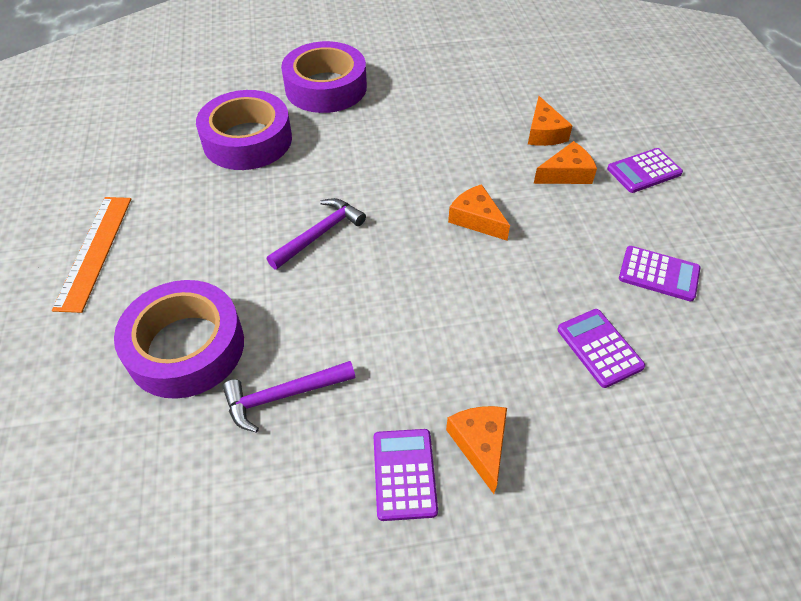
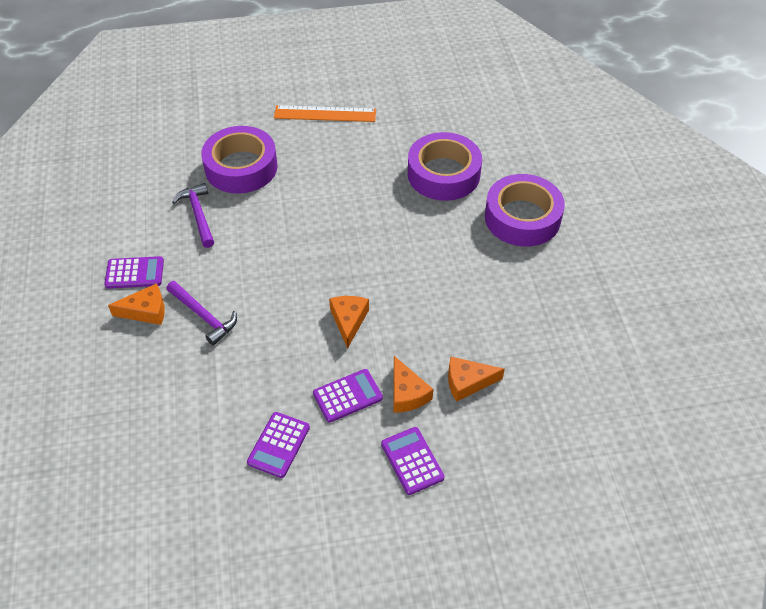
camera: 90 degrees right, 0 degrees up
purple hammer [267,198,366,270] -> purple hammer moved to [167,281,237,345]
orange cheese [448,184,510,241] -> orange cheese turned 45 degrees counterclockwise [329,296,369,349]
purple calculator [557,309,645,388] -> purple calculator moved to [313,369,383,422]

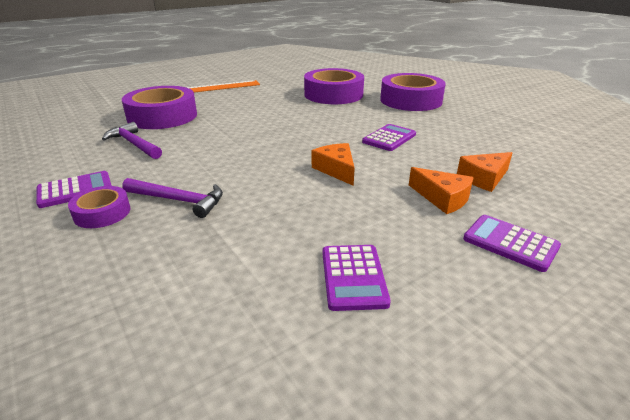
camera: 25 degrees left, 20 degrees down
orange cheese [108,283,165,325] -> purple tape [68,186,130,228]
purple calculator [313,369,383,422] -> purple calculator moved to [362,124,416,151]

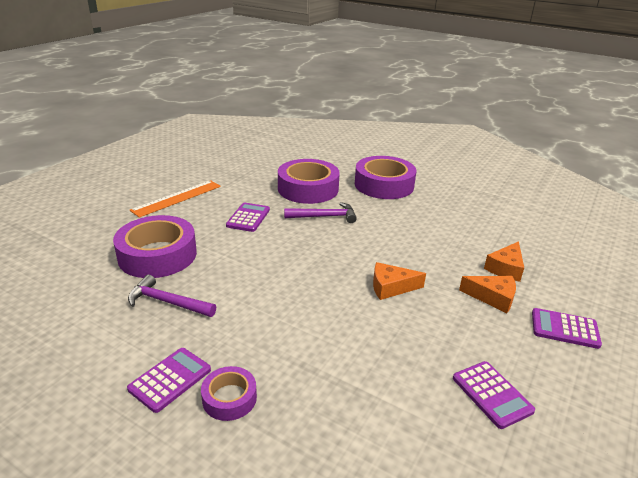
camera: 25 degrees left, 0 degrees up
purple hammer [122,178,223,218] -> purple hammer moved to [284,202,357,223]
orange cheese [312,143,355,186] -> orange cheese turned 45 degrees counterclockwise [373,262,426,300]
purple calculator [362,124,416,151] -> purple calculator moved to [226,202,270,232]

